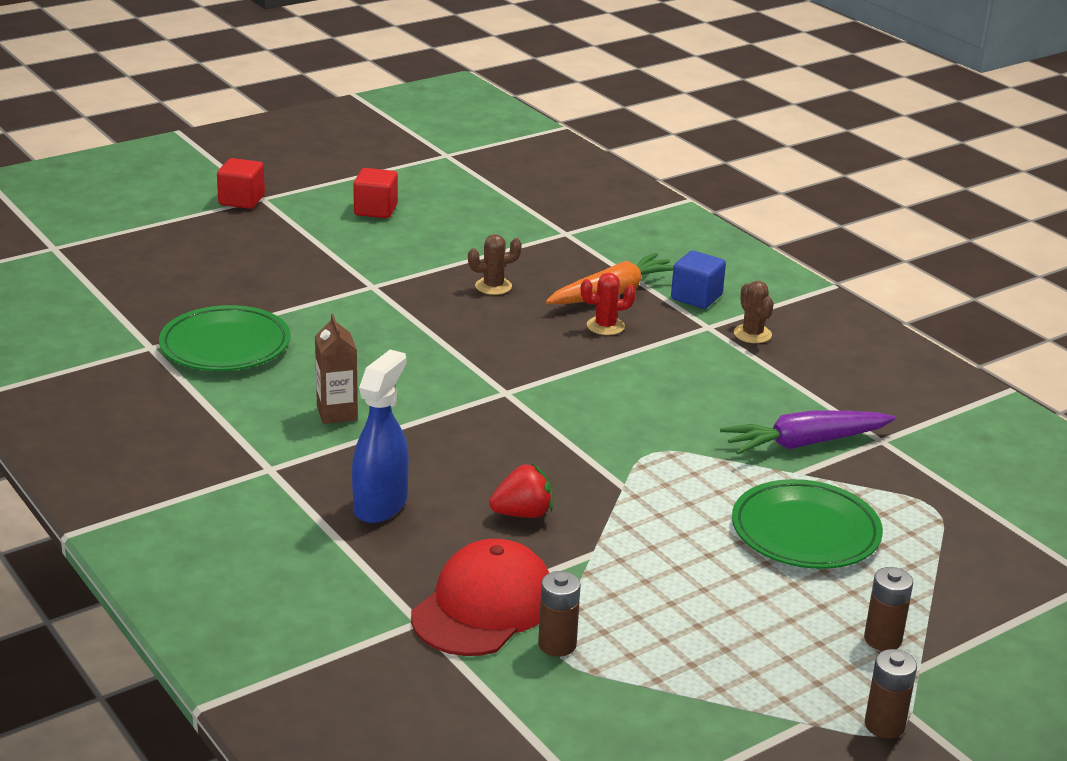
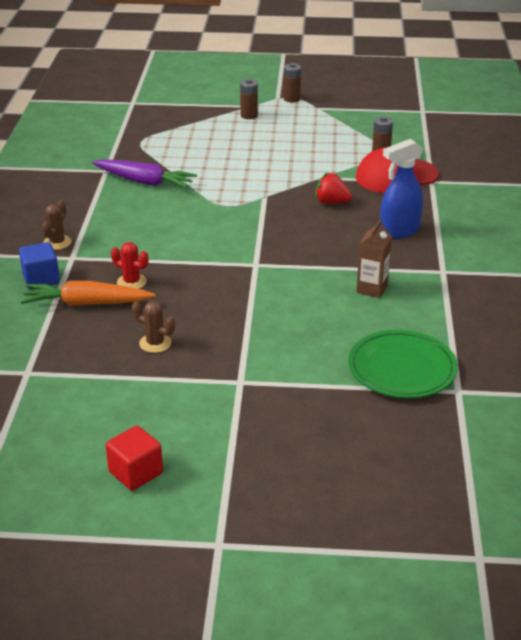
camera: 140 degrees left, 5 degrees up
red cube [217,158,265,209] -> none
green plate [732,479,883,569] -> none

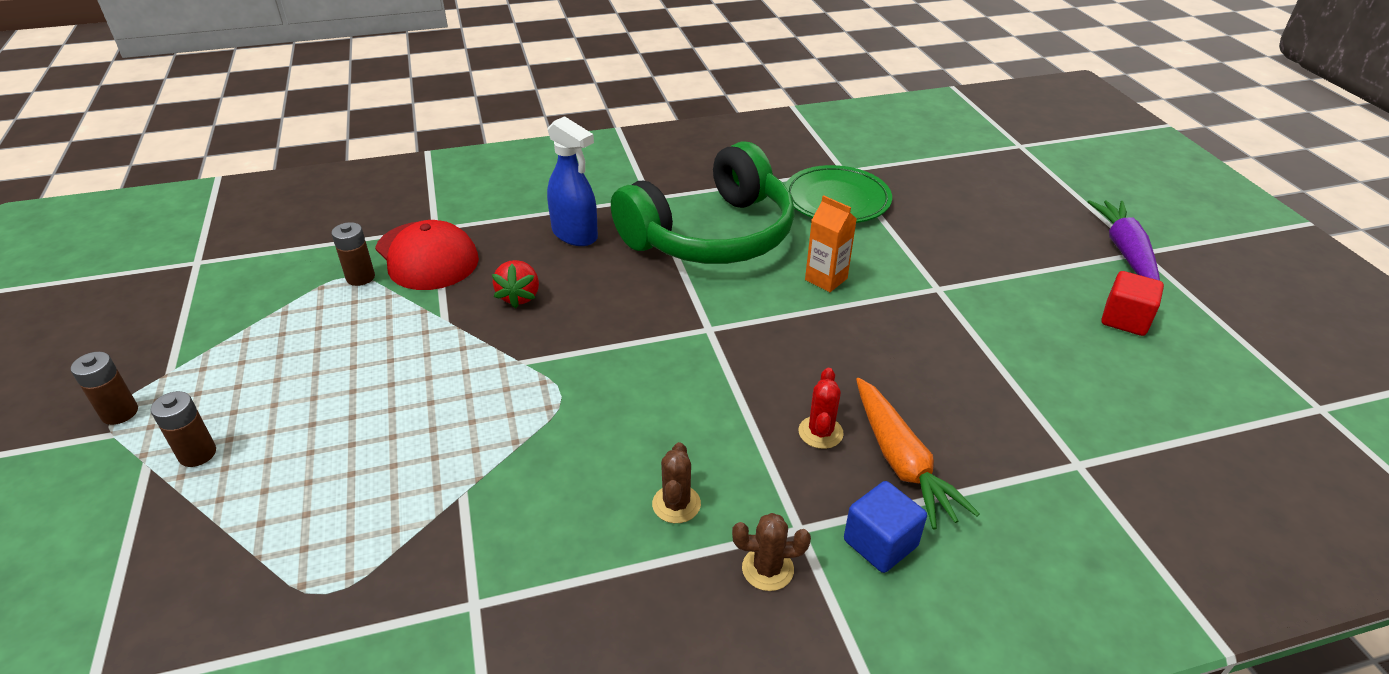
camera: 110 degrees left, 5 degrees up
purple carrot [92,159,197,188] -> purple carrot moved to [1088,200,1160,281]
brown cactus [132,301,175,353] -> brown cactus moved to [652,442,701,523]
brown carton [356,219,392,298] -> green headphones [611,142,795,264]
none -> orange carton [805,195,857,292]

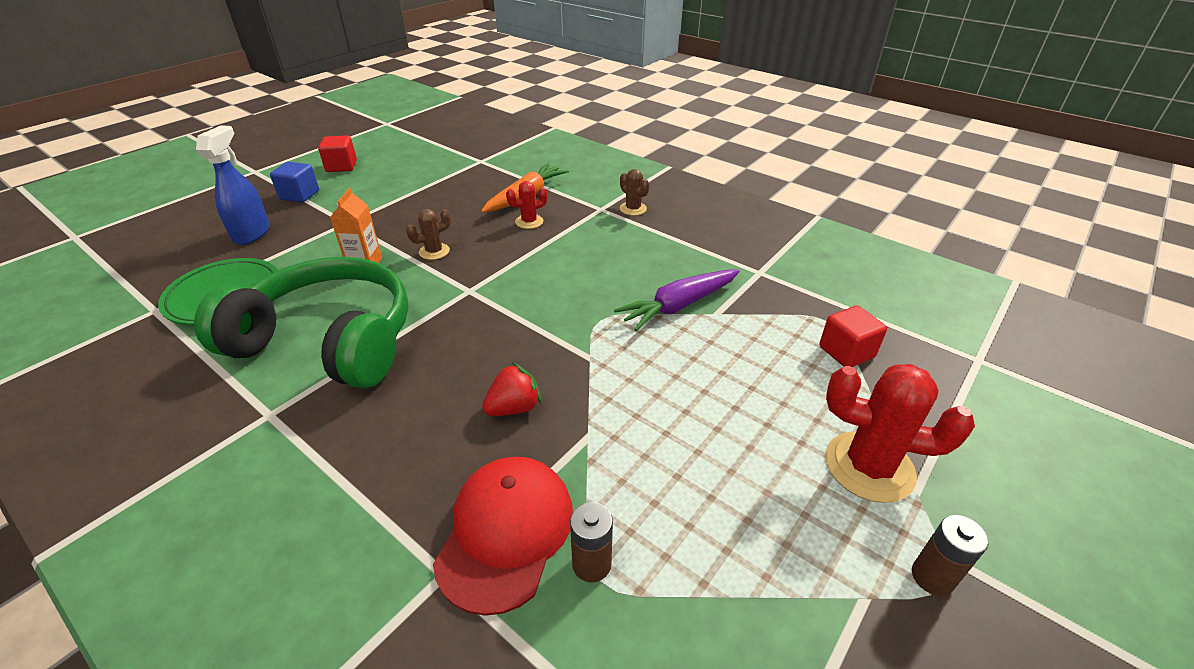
camera: 125 degrees left, 0 degrees up
brown battery [151,391,216,467] -> red cactus [825,364,975,503]
blue spray bottle [547,116,598,246] -> blue spray bottle moved to [196,125,270,245]
brown cactus [652,442,701,523] -> brown cactus moved to [406,209,451,260]
blue cube [844,481,927,573] -> blue cube moved to [270,162,319,203]
purple carrot [1088,200,1160,281] -> purple carrot moved to [614,269,740,331]
none -> red cube [819,305,887,367]

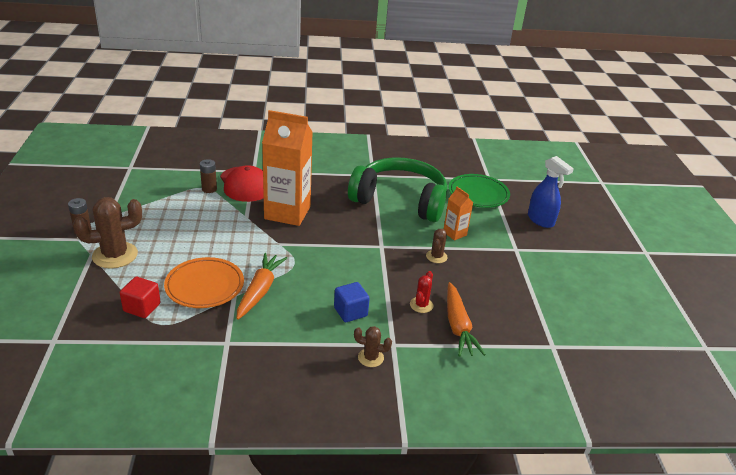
camera: 135 degrees right, 5 degrees down
green headphones [194,257,409,389] -> green headphones turned 135 degrees counterclockwise [348,157,447,222]
blue cube [270,162,319,203] -> blue cube moved to [334,282,370,322]
red cube [318,135,357,172] -> none
red strawberry [482,363,541,416] -> orange carton [262,110,313,226]
purple carrot [614,269,740,331] -> orange carrot [236,253,287,320]
red cactus [825,364,975,503] -> brown cactus [73,197,142,269]
none -> orange plate [164,257,244,308]

